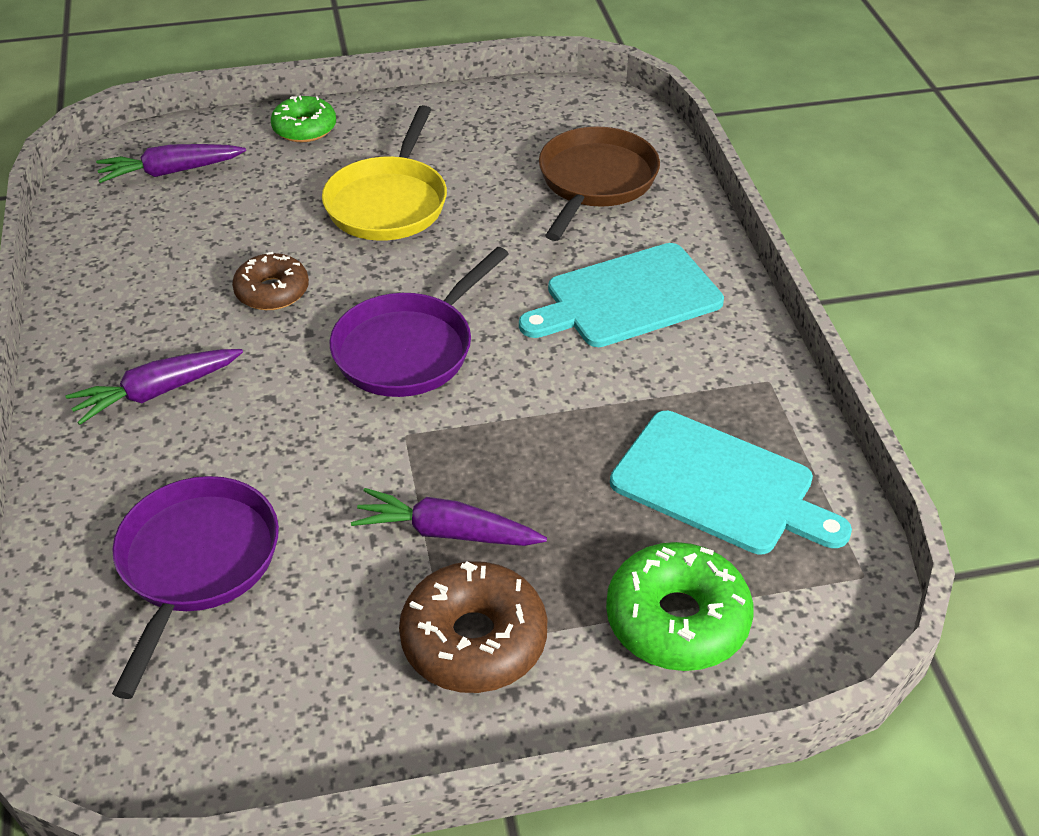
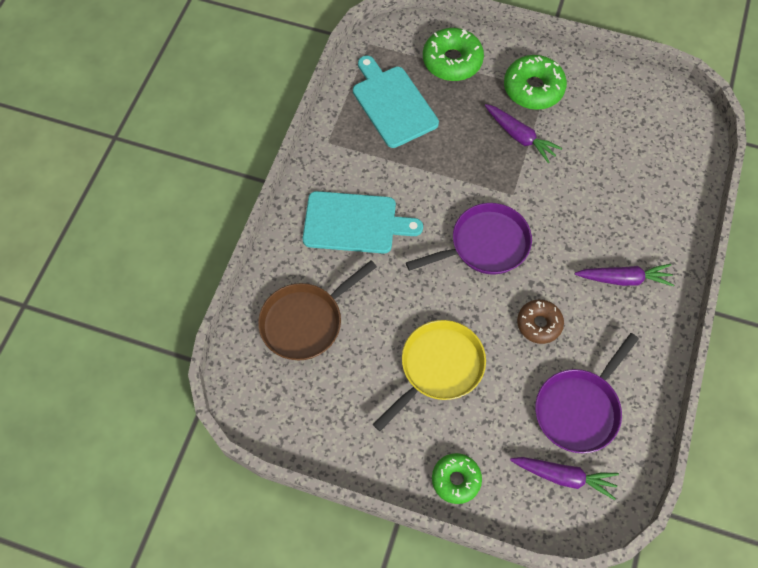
camera: 150 degrees left, 20 degrees up
purple pan [112,476,279,699] -> purple pan moved to [535,333,639,453]
brown donut [399,561,547,693] -> green donut [504,55,567,110]

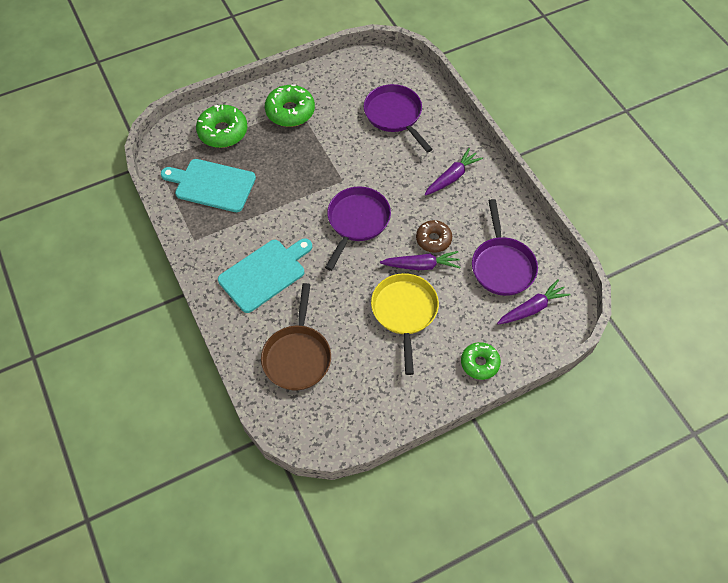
camera: 45 degrees left, 5 degrees down
purple carrot [485,104,563,164] -> purple carrot moved to [380,251,460,270]
none -> purple pan [364,84,433,153]

